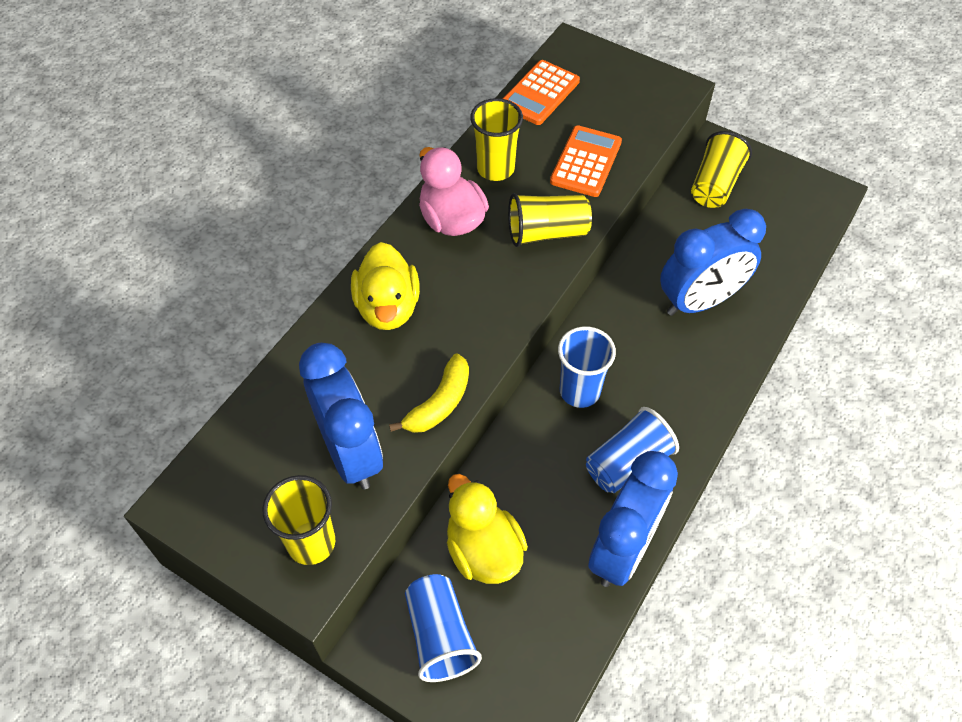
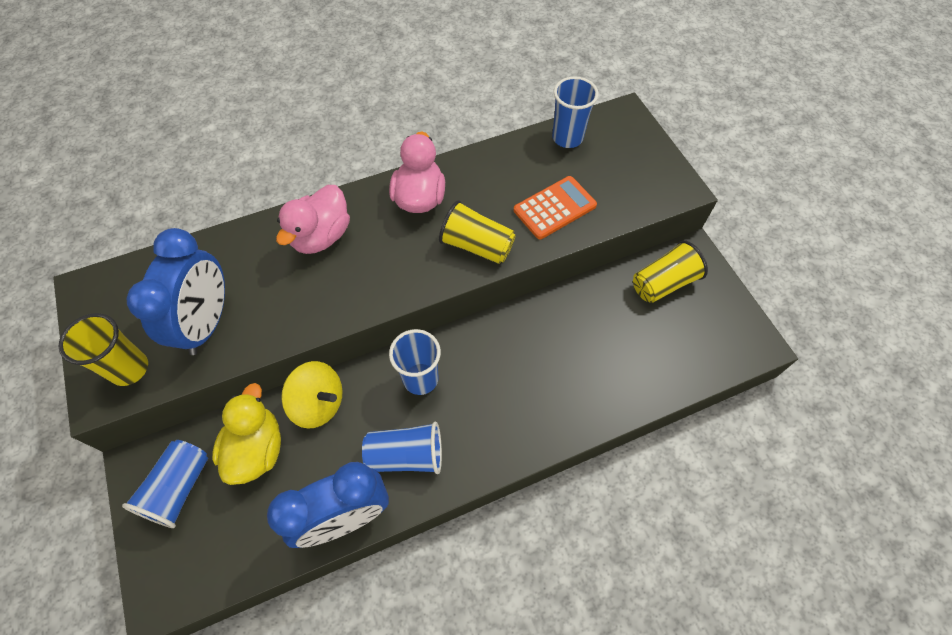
camera: 35 degrees right, 5 degrees up
yellow duck [351,242,420,330] -> pink duck [276,185,350,254]
yellow banana [389,354,469,433] -> none
yellow cup [470,98,523,181] -> none
orange calculator [503,60,580,125] -> blue cup [552,76,598,148]
blue clock [660,209,766,316] -> none
none -> yellow spinning top [281,361,342,428]

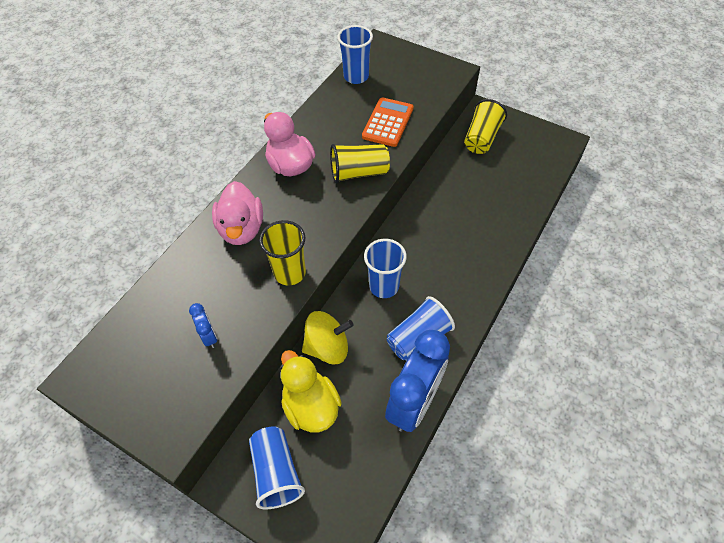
camera: 35 degrees left, 5 degrees down
yellow cup [59,313,148,386] -> yellow cup moved to [259,220,306,286]
blue clock [127,228,225,355] -> blue clock [189,303,217,348], size x0.43

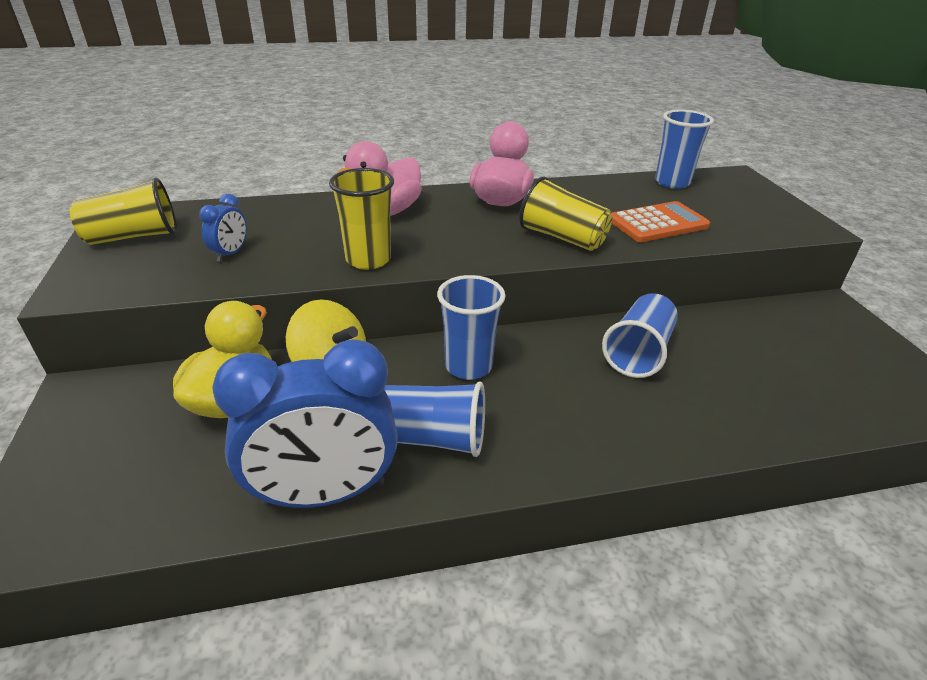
camera: 45 degrees right, 20 degrees down
blue cup [249,427,305,509] -> blue cup moved to [602,293,678,378]
yellow cup [464,99,507,154] -> yellow cup moved to [69,178,177,245]

